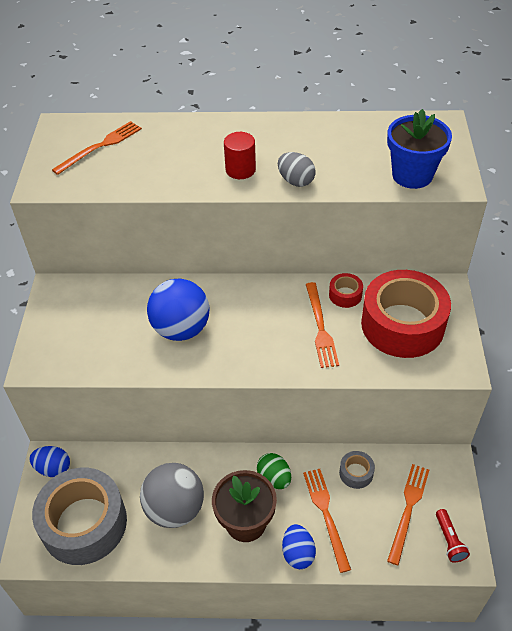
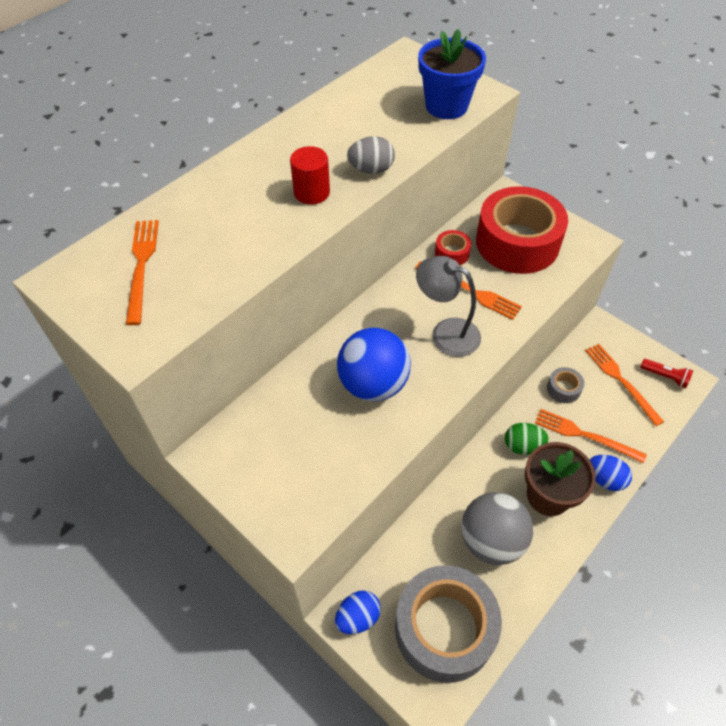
camera: 50 degrees left, 5 degrees up
none -> grey lamp [416,256,481,357]

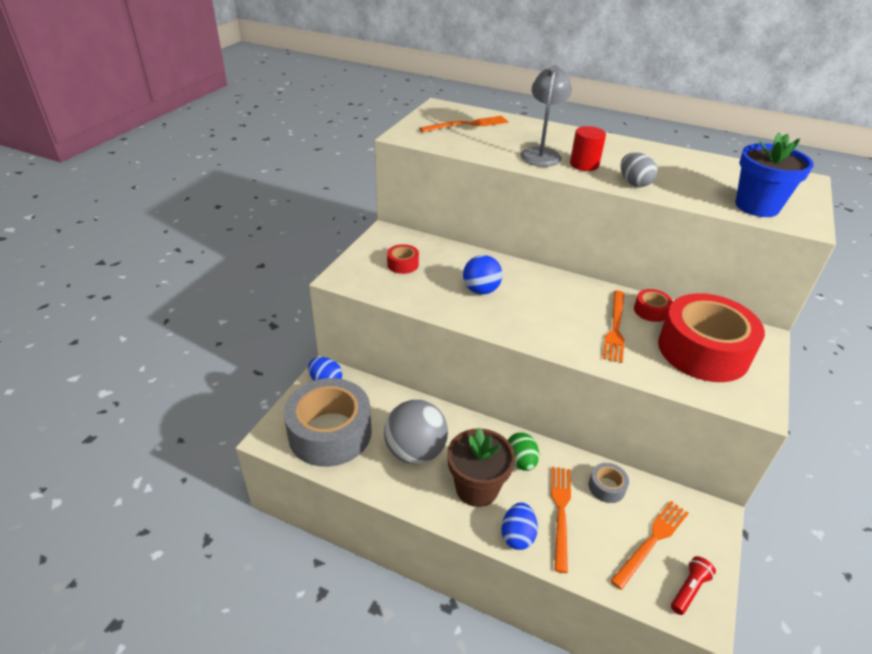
camera: 70 degrees right, 15 degrees down
blue ball [337,328,411,401] -> blue ball [463,255,502,295], size x0.66
grey lamp [416,256,481,357] -> grey lamp moved to [520,65,572,167]
red flashlight [640,359,693,388] -> red flashlight turned 150 degrees counterclockwise [671,556,716,615]
none -> red tape [387,244,419,274]

